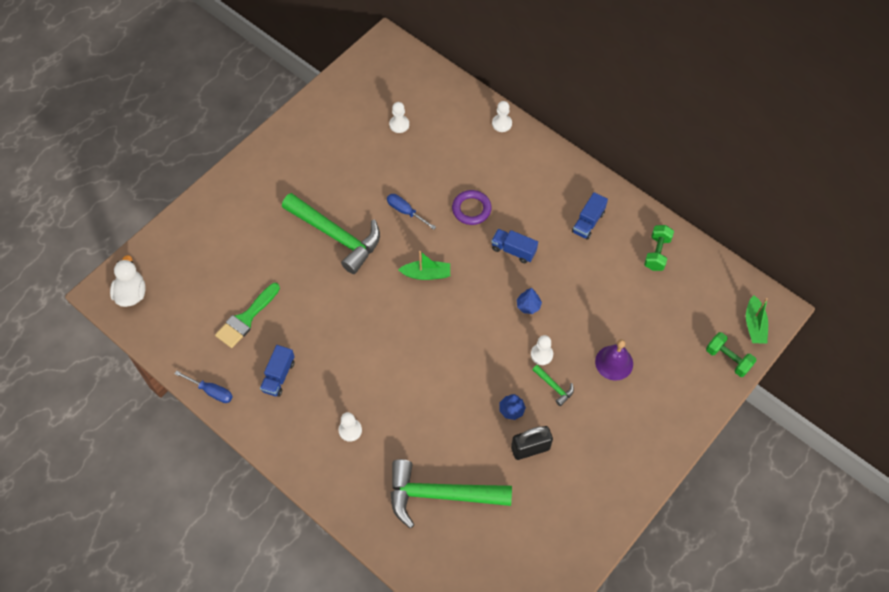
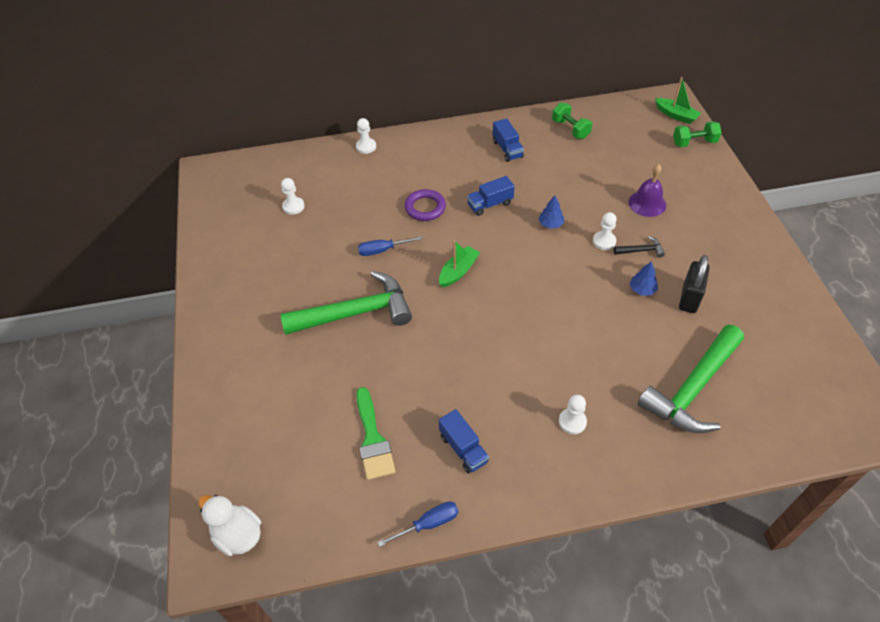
camera: 50 degrees left, 10 degrees down
green hammer [532,364,574,406] -> black hammer [614,236,665,258]

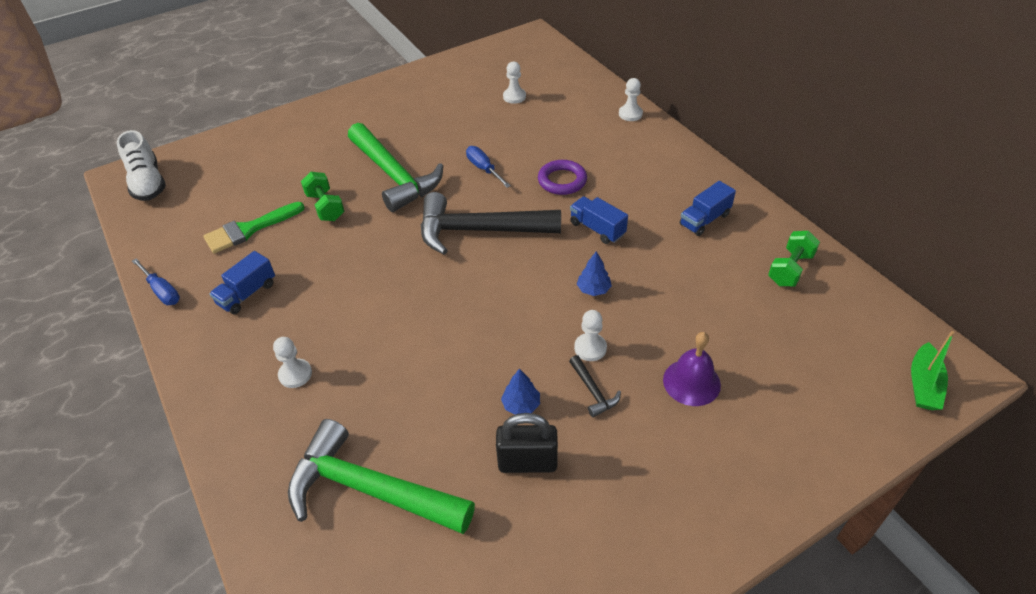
camera: 70 degrees right, 5 degrees down
white duck [199,495,261,556] -> white shoe [117,130,166,201]
green boat [439,240,480,287] -> black hammer [421,192,561,255]
green dumbbell [673,121,722,147] -> green dumbbell moved to [301,172,344,221]

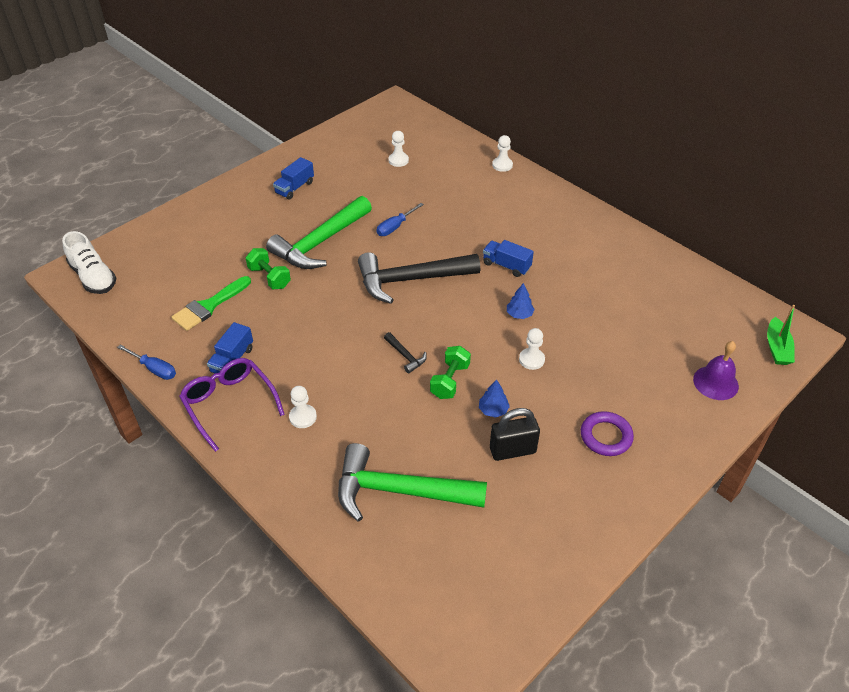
camera: 15 degrees left, 0 degrees up
green hammer [348,123,443,212] -> green hammer turned 90 degrees clockwise [266,196,372,269]
blue screwdriver [466,146,511,188] -> blue screwdriver turned 90 degrees counterclockwise [377,203,424,236]
purple ring [538,160,587,195] -> purple ring moved to [581,411,634,456]
black hammer [569,355,621,417] -> black hammer moved to [384,332,427,373]
purple bell [663,332,721,406] -> purple bell moved to [693,341,739,400]
blue truck [680,181,736,236] -> blue truck moved to [273,157,314,200]
green dumbbell [768,231,820,286] -> green dumbbell moved to [430,346,471,399]
none -> purple glasses [179,358,285,452]

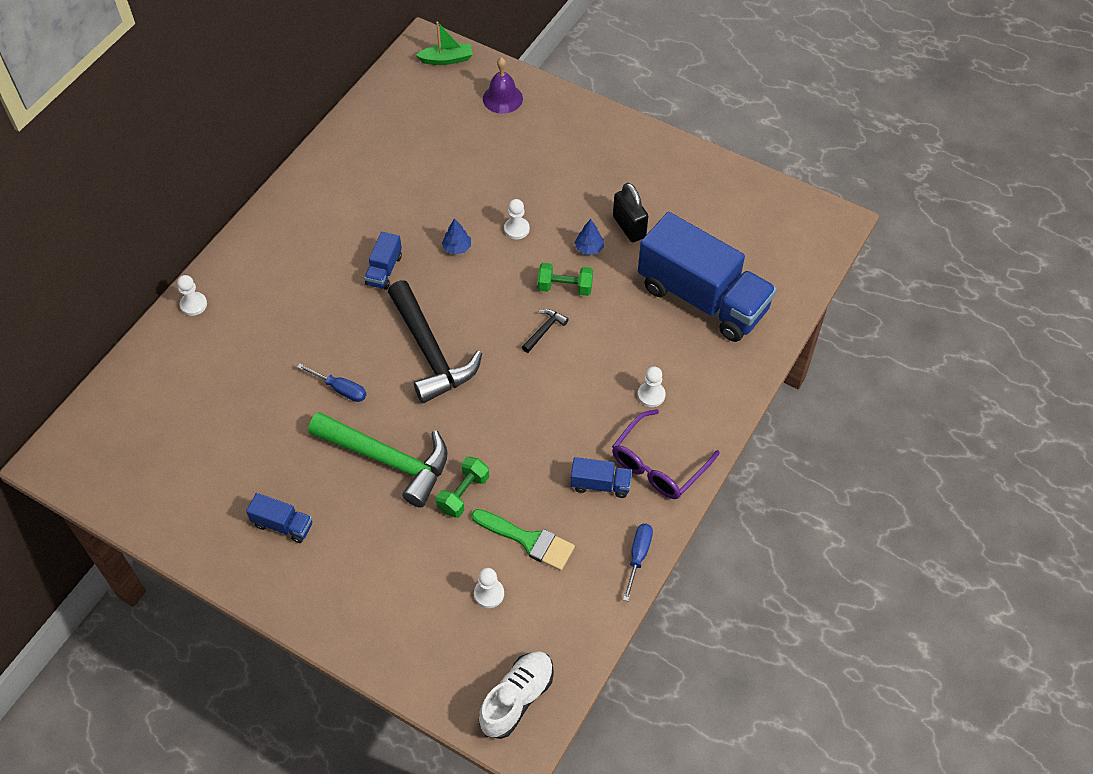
camera: 105 degrees left, 10 degrees up
green hammer [338,443,487,522] -> blue truck [638,212,777,342]
white pawn [388,131,409,167] -> white pawn moved to [474,568,504,608]
purple ring [581,411,634,456] -> none

